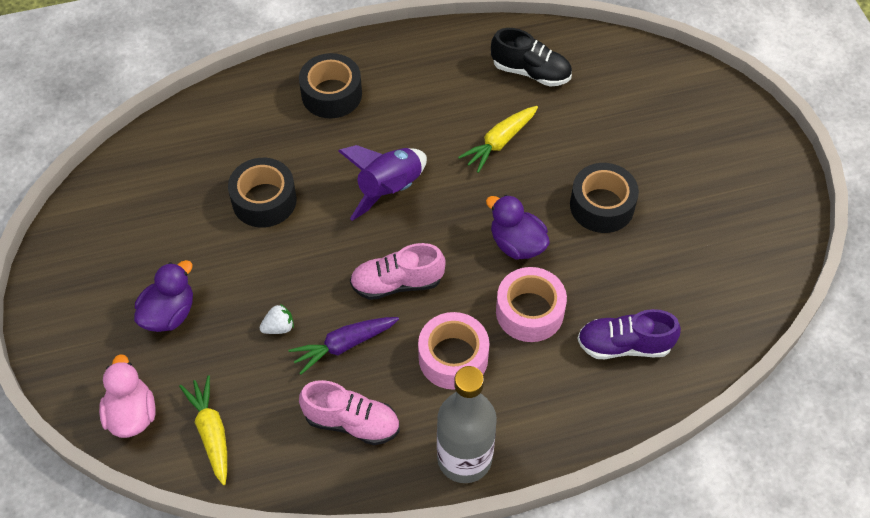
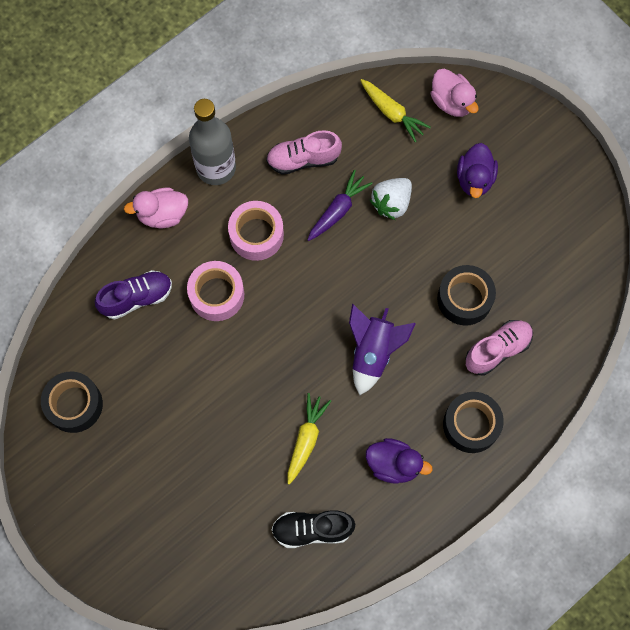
camera: 155 degrees right, 15 degrees up
white strawberry [260,304,294,334] -> white strawberry [370,178,412,220], size x1.72
pink shoe [350,243,446,300] -> pink shoe moved to [466,320,533,376]
purple duck [486,195,550,260] -> purple duck moved to [366,438,433,484]
black tape [570,163,639,233] -> black tape moved to [41,372,103,433]
none -> pink duck [124,188,188,228]

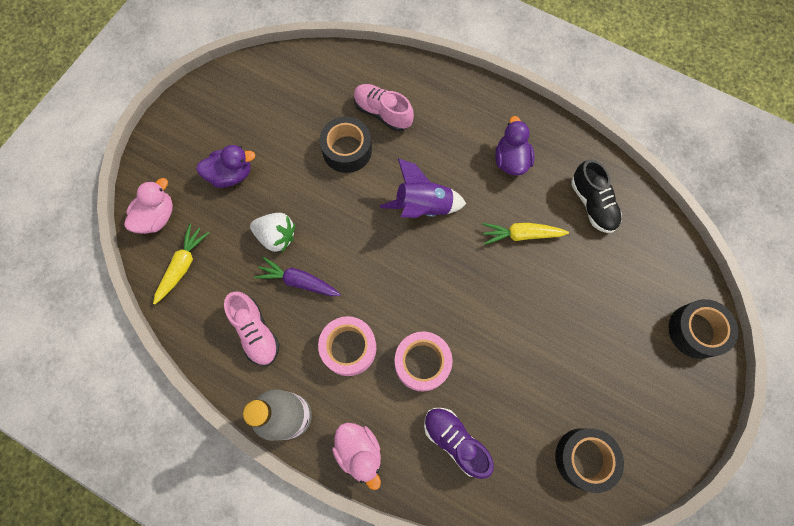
camera: 110 degrees left, 0 degrees up
black tape [443,392,504,453] -> black tape moved to [668,299,738,359]

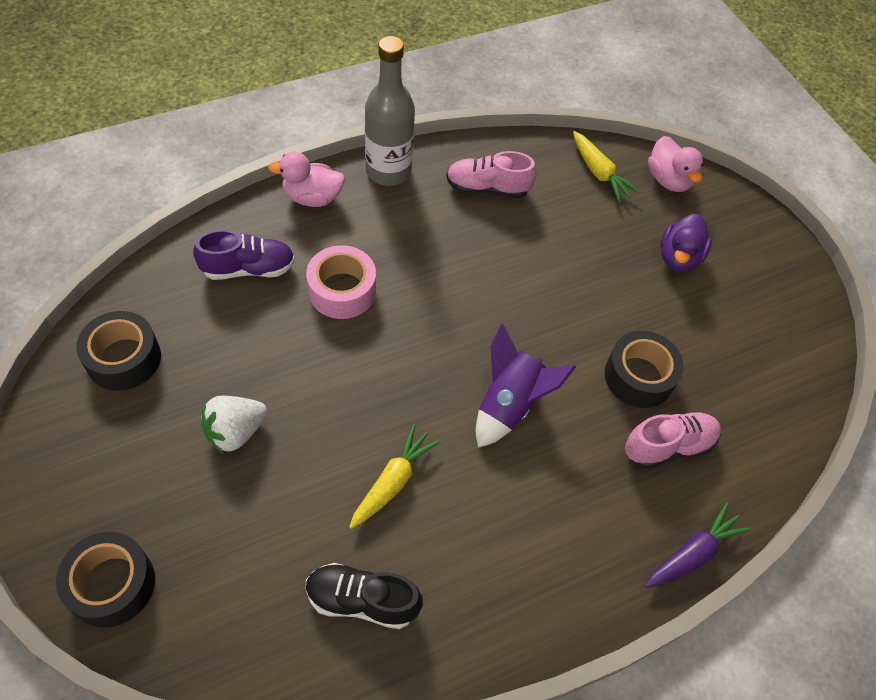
camera: 120 degrees right, 15 degrees down
white strawberry [250,213,295,252] -> white strawberry moved to [201,396,267,453]
purple carrot [254,257,341,296] -> purple carrot moved to [645,503,751,588]
pink tape [318,316,377,376] -> none
purple duck [495,116,534,175] -> none

